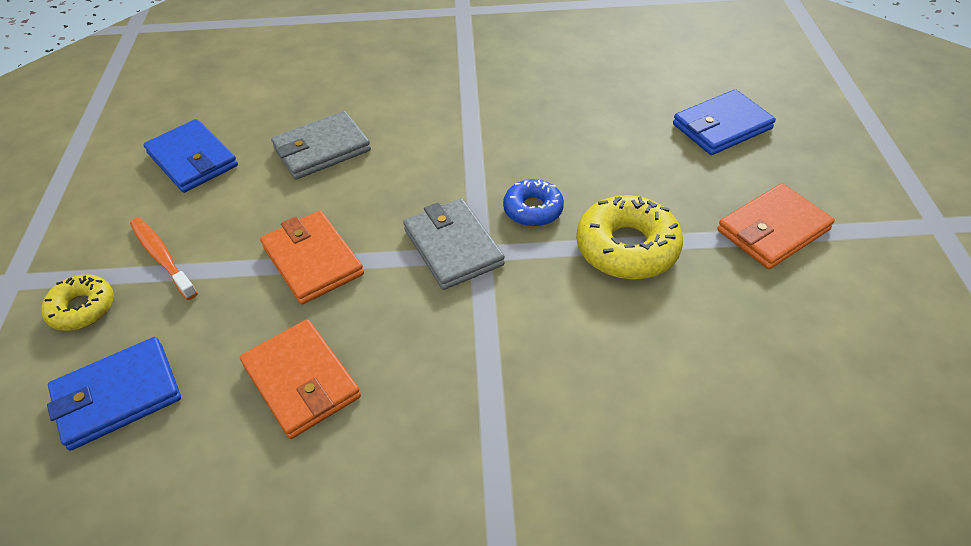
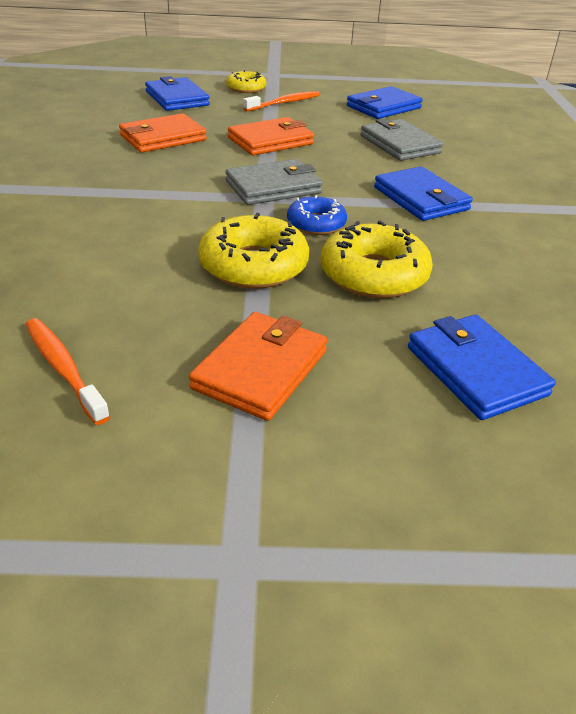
camera: 90 degrees right, 10 degrees down
orange wallet [717,183,835,269] -> orange wallet turned 60 degrees clockwise [189,312,327,421]
none -> orange toothbrush [26,318,110,425]
none -> yellow donut [320,221,433,298]
none -> blue wallet [374,166,473,221]

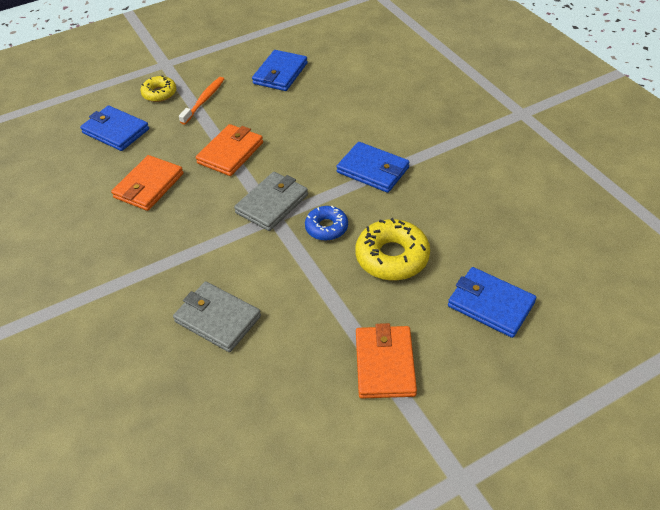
camera: 25 degrees left, 10 degrees up
orange toothbrush [26,318,110,425] -> none
yellow donut [198,213,309,289] -> none
grey wallet [361,118,443,161] -> grey wallet moved to [173,281,261,352]

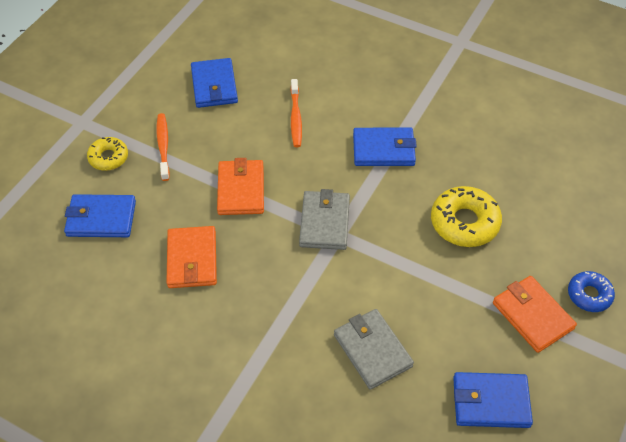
camera: 35 degrees left, 5 degrees up
grey wallet [173,281,261,352] -> grey wallet turned 60 degrees clockwise [334,309,414,390]
blue donut [305,206,348,241] -> blue donut moved to [568,271,615,312]
blue wallet [448,267,536,338] -> blue wallet moved to [453,372,533,428]
none -> orange toothbrush [290,79,302,147]

